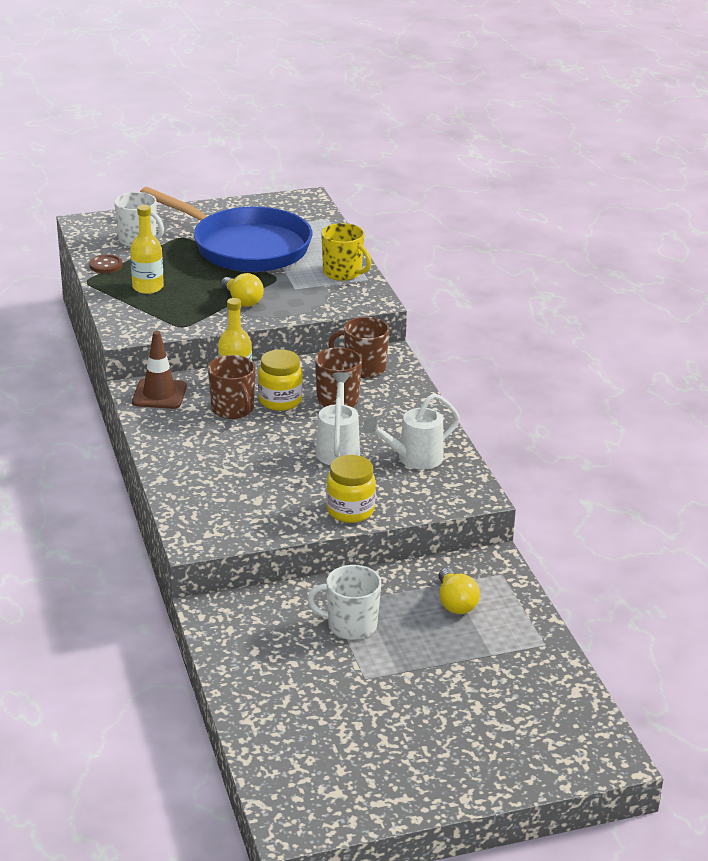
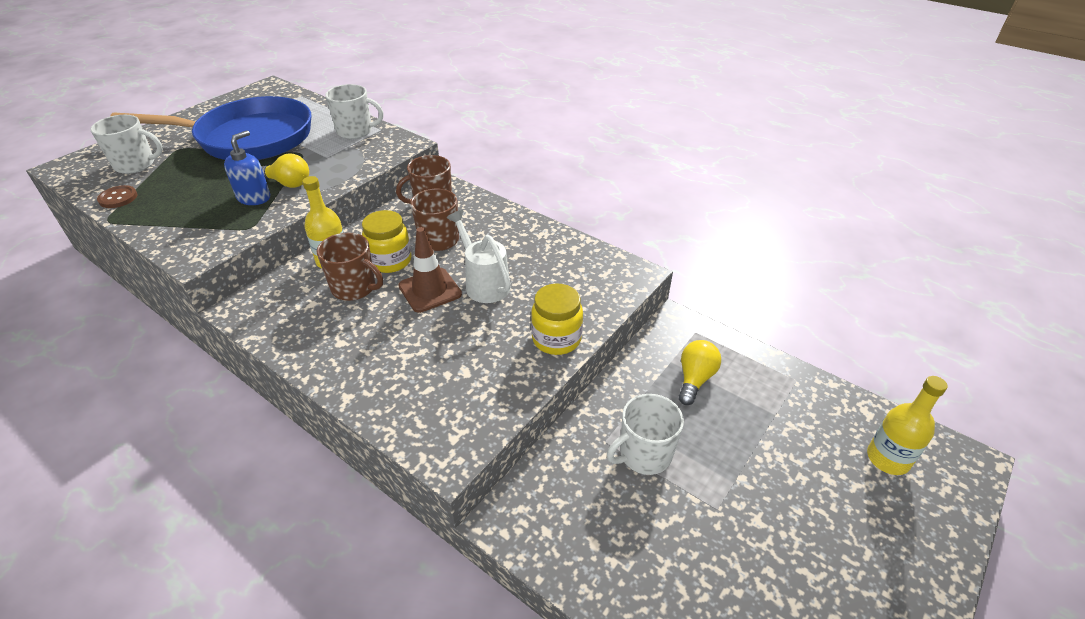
camera: 35 degrees left, 10 degrees up
yellow bottle [130,205,164,294] -> yellow bottle moved to [867,376,948,475]
brown traffic cone [132,331,187,409] -> brown traffic cone moved to [398,227,462,313]
yellow mug [321,223,372,281] -> white mug [325,84,383,139]
white watering can [363,393,460,470] -> none
yellow light bulb [439,568,480,614] -> yellow light bulb turned 105 degrees counterclockwise [678,340,721,405]
none -> blue soap dispenser [224,130,270,205]

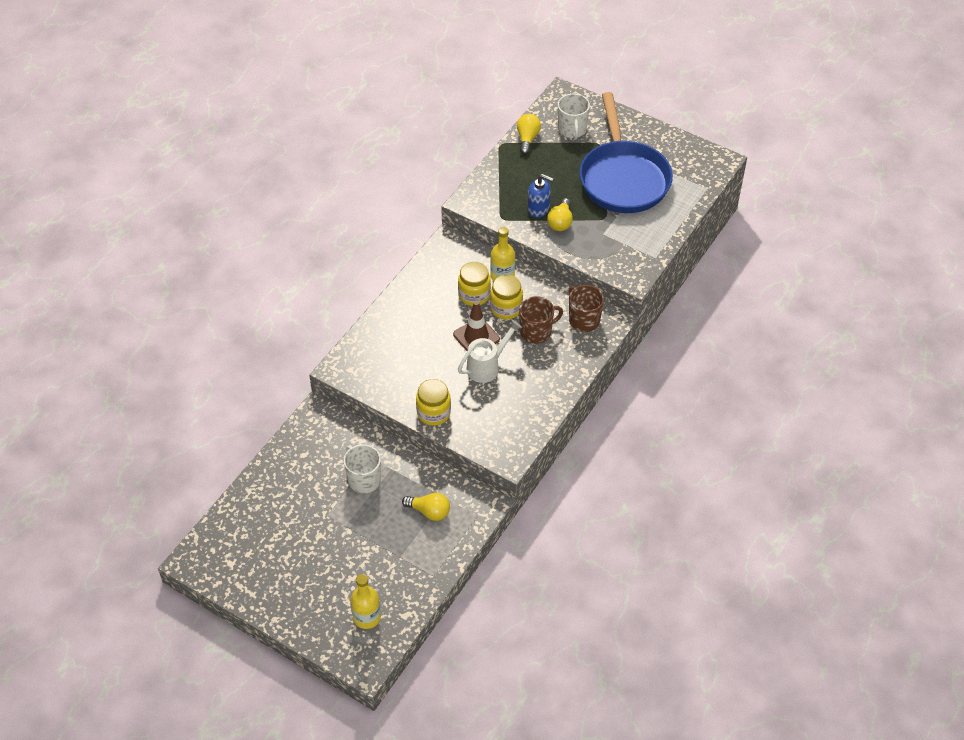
camera: 85 degrees right, 10 degrees up
brown button [97,185,137,208] -> yellow light bulb [517,114,541,154]
brown mug [317,233,383,301] -> yellow jar [458,262,491,306]
white mug [325,84,383,139] -> none

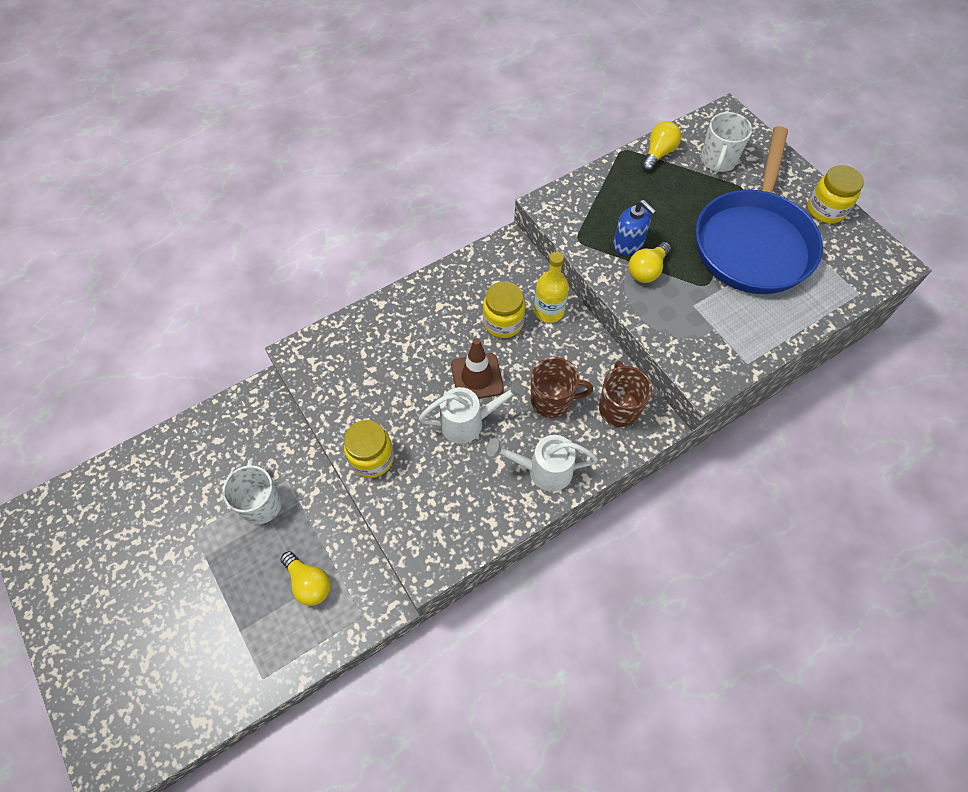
camera: 25 degrees right, 10 degrees up
yellow bottle [350,574,381,629] -> none
yellow jar [490,275,523,319] -> yellow jar moved to [807,165,864,223]
none -> white watering can [487,435,598,492]

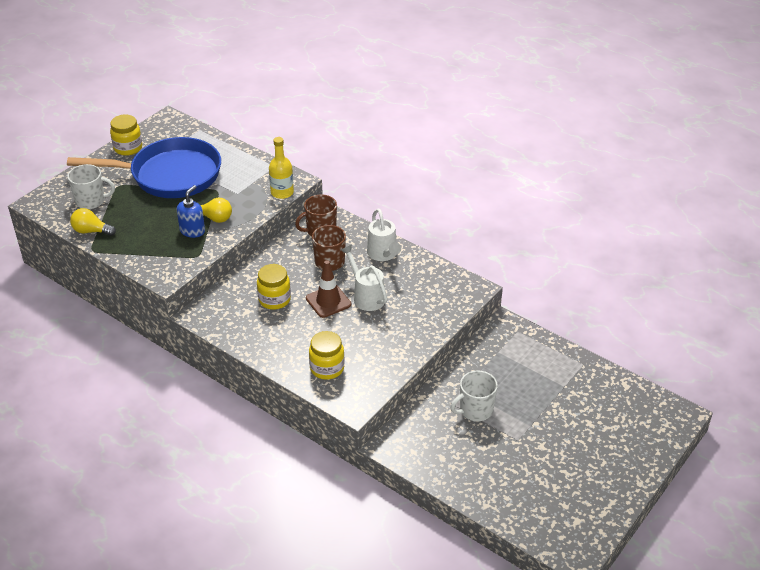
camera: 110 degrees left, 20 degrees down
yellow light bulb [280,551,331,606] -> none
yellow jar [344,420,394,478] -> yellow jar moved to [309,331,345,380]
yellow bottle [534,252,569,323] -> yellow bottle moved to [269,137,294,199]

